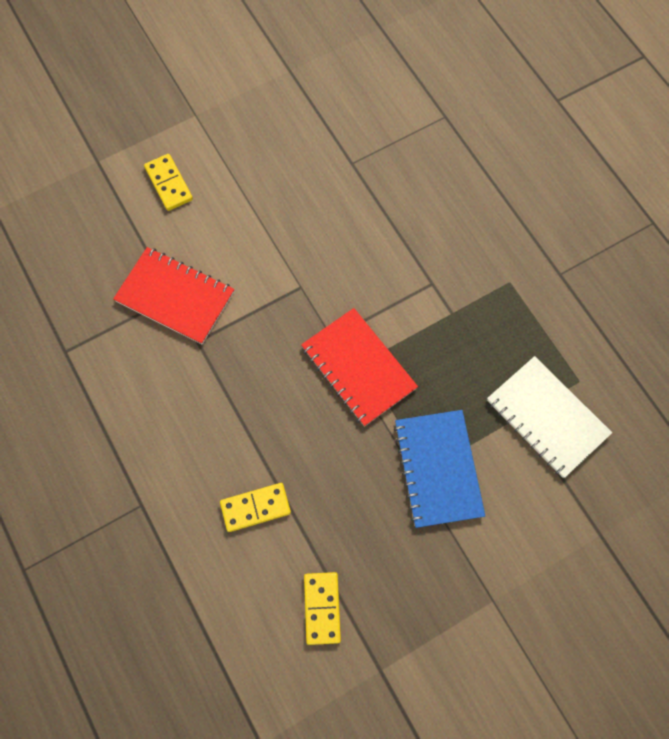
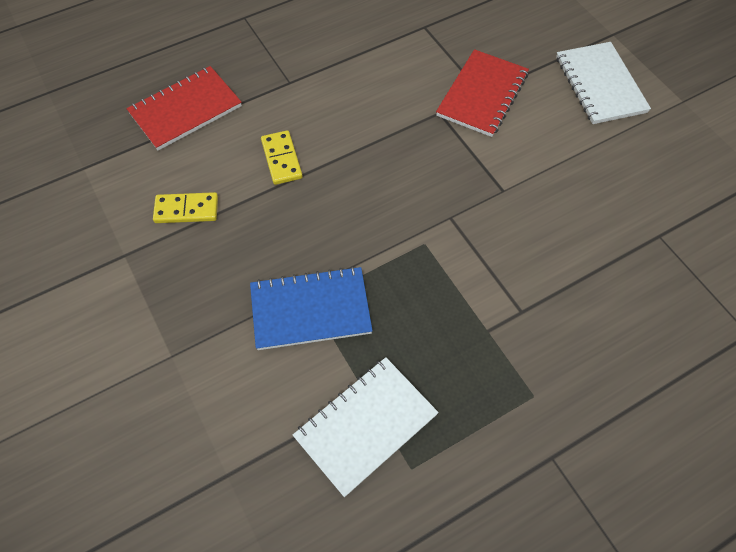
camera: 90 degrees right, 10 degrees down
yellow domino [144,154,193,211] -> white notebook [556,42,651,124]
red notebook [301,308,418,427] -> red notebook moved to [126,66,242,151]

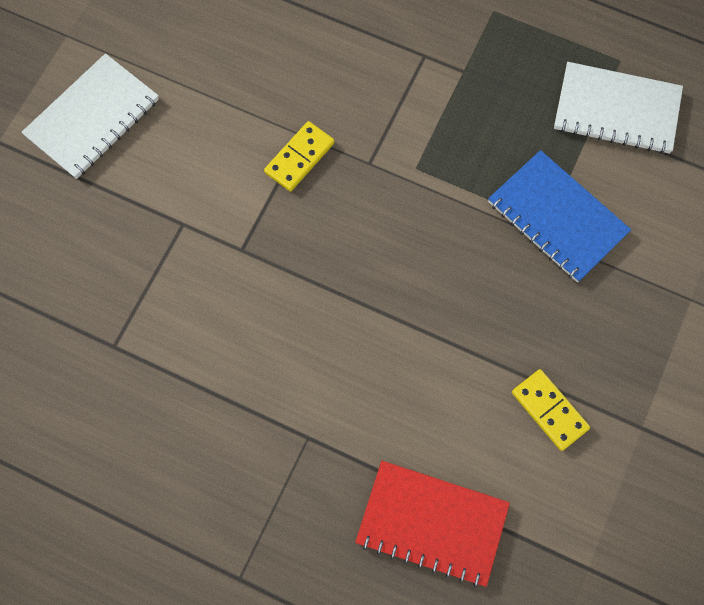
camera: 125 degrees left, 10 degrees up
yellow domino [261,130,303,185] -> yellow domino moved to [264,121,334,192]
red notebook [436,49,529,137] -> none

